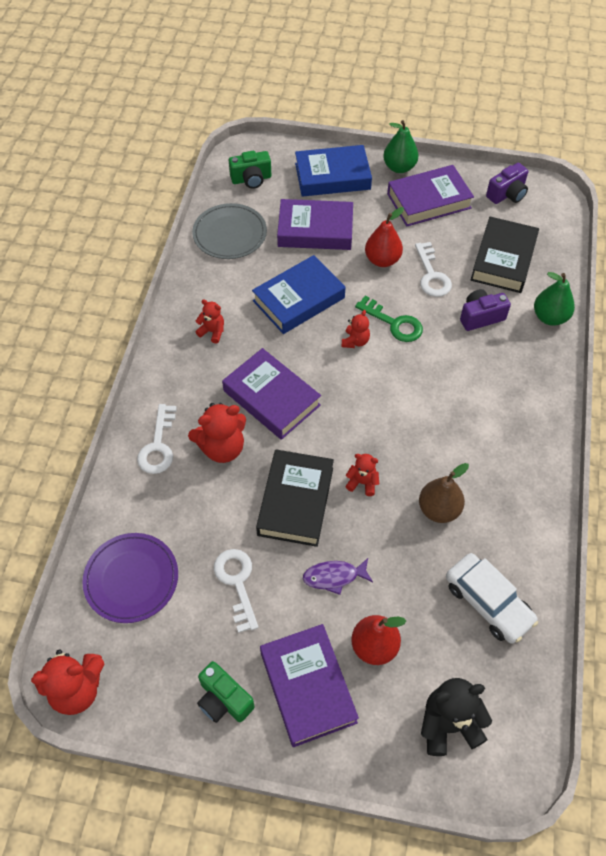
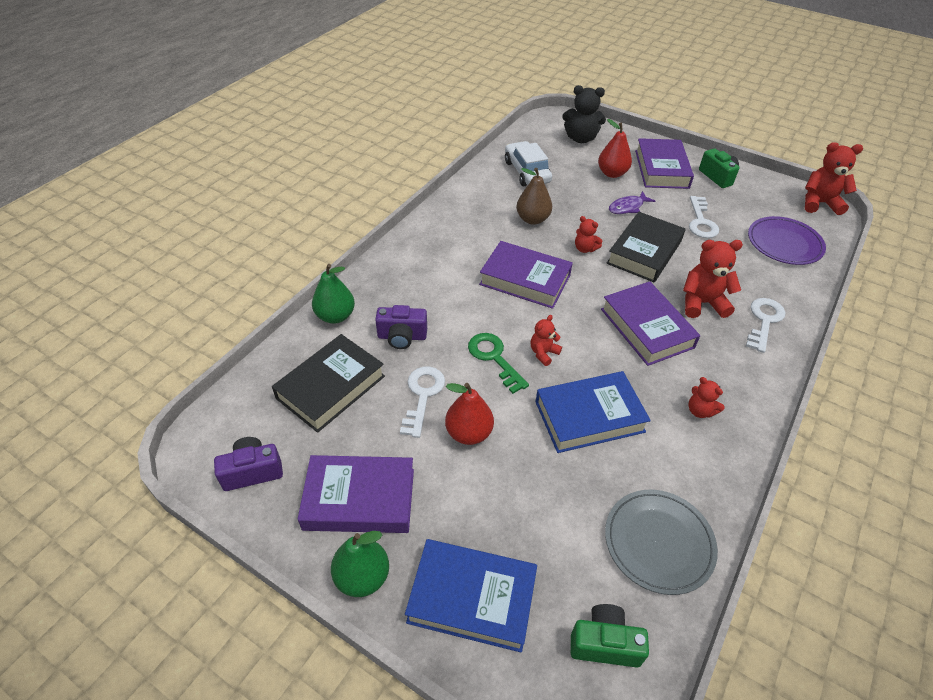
camera: 160 degrees left, 10 degrees down
purple book [277,199,353,250] -> purple book moved to [479,241,573,309]
purple fish [303,558,373,595] -> purple fish turned 135 degrees clockwise [609,191,655,214]

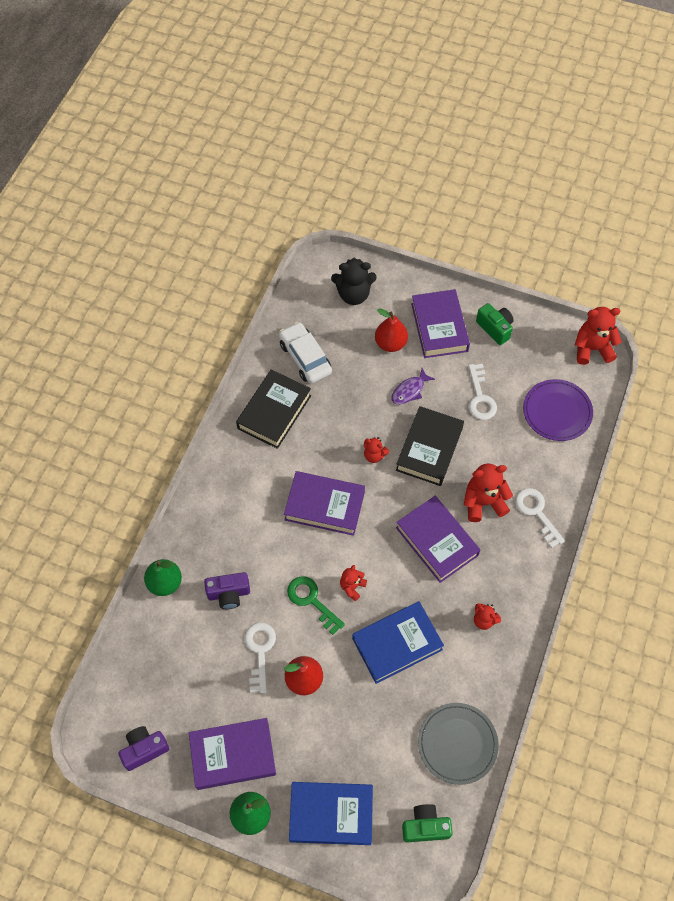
camera: 10 degrees left, 15 degrees up
black book [272,334,385,433] -> black book moved to [236,369,311,449]
brown pear [516,168,552,225] -> none
white key [746,298,785,353] -> white key turned 45 degrees counterclockwise [515,488,565,548]

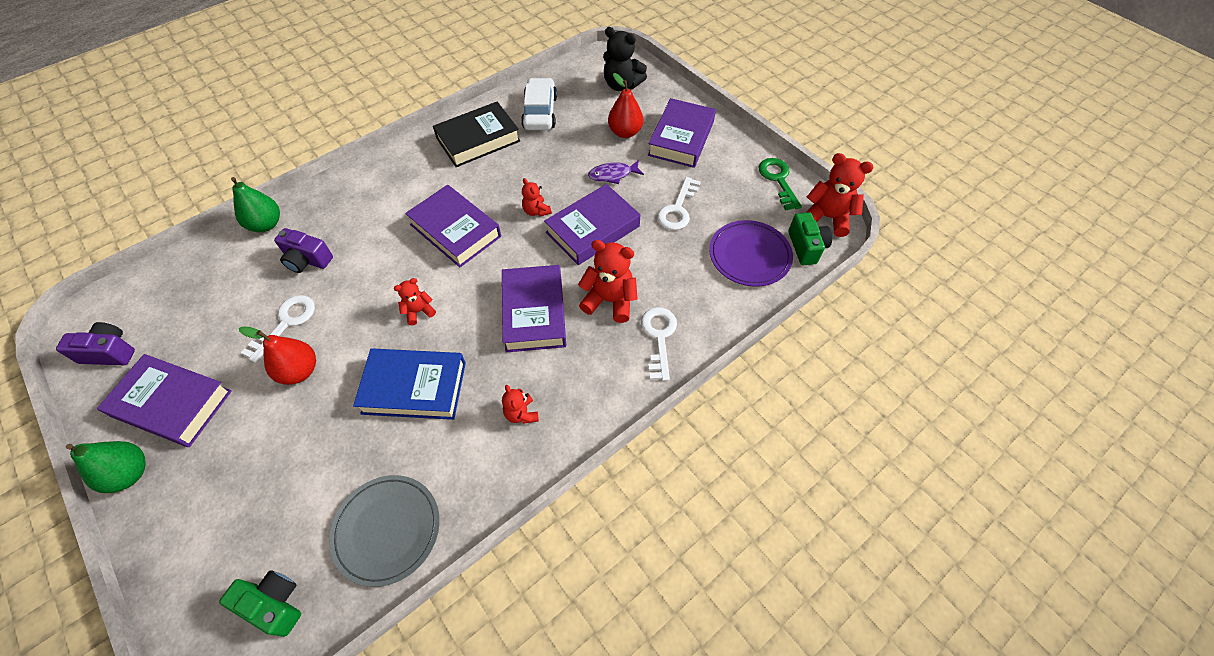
camera: 30 degrees right, 5 degrees down
green key [287,576,345,635] -> green key moved to [759,158,802,210]
blue book [289,782,373,845] -> none
black book [396,406,464,486] -> purple book [544,184,640,265]
green camera [476,303,514,345] -> green camera moved to [788,212,832,265]

